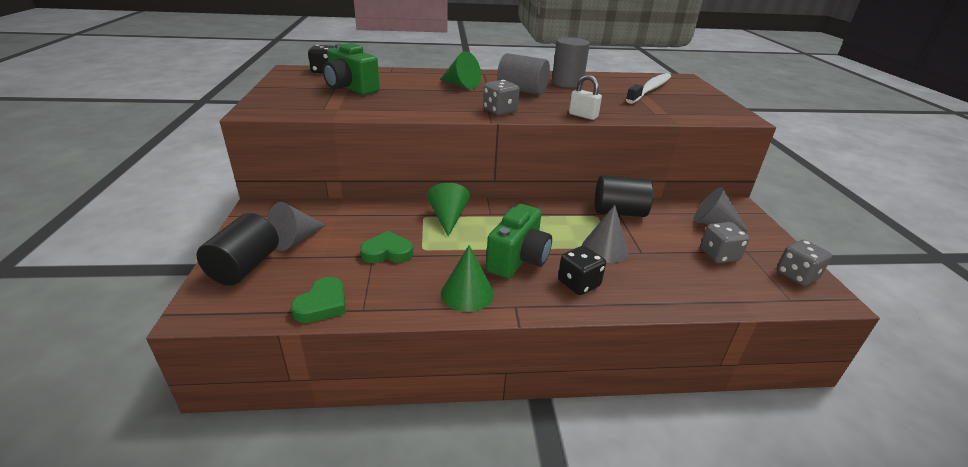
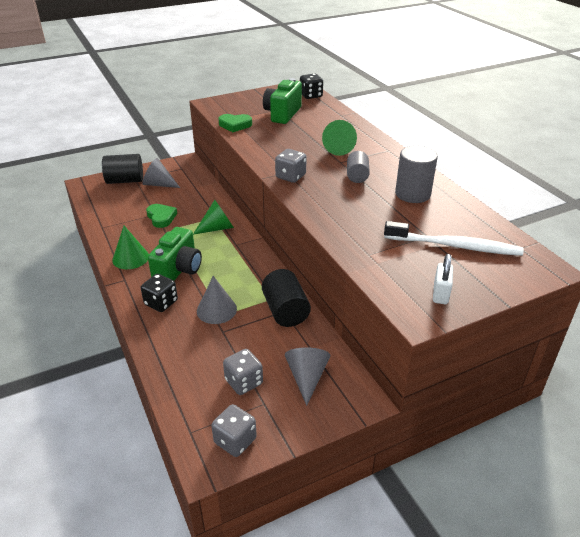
camera: 70 degrees right, 5 degrees up
green heart [291,277,346,323] -> green heart moved to [218,114,252,132]
green camera [486,204,552,279] -> green camera turned 75 degrees counterclockwise [148,227,202,281]
grey cylinder [497,53,550,95] -> grey cylinder [347,151,370,183], size x0.64
white padlock [569,75,602,120] -> white padlock moved to [433,254,453,304]

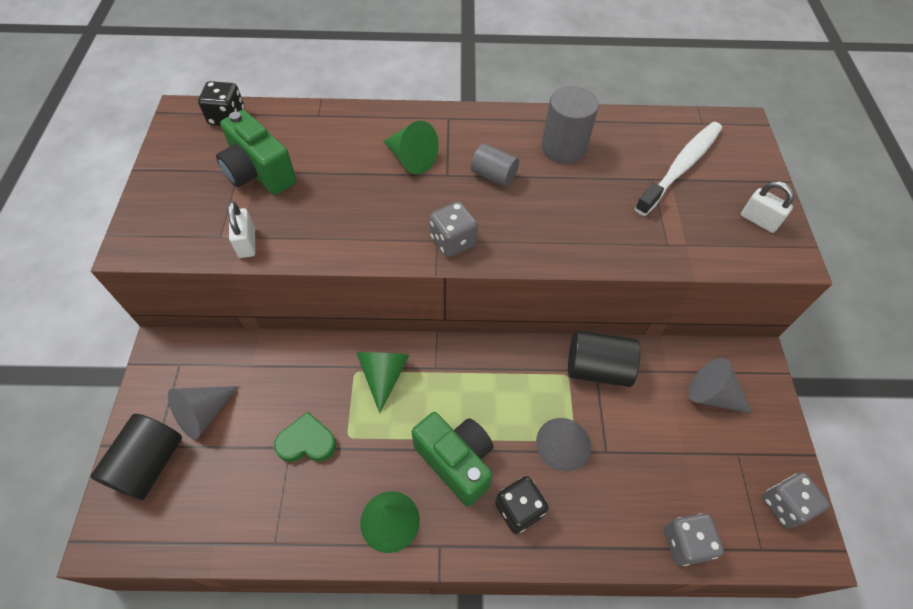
camera: 65 degrees left, 20 degrees up
green heart [218,114,252,132] -> white padlock [228,201,255,258]
grey dice [223,349,263,395] -> grey dice moved to [664,513,724,566]

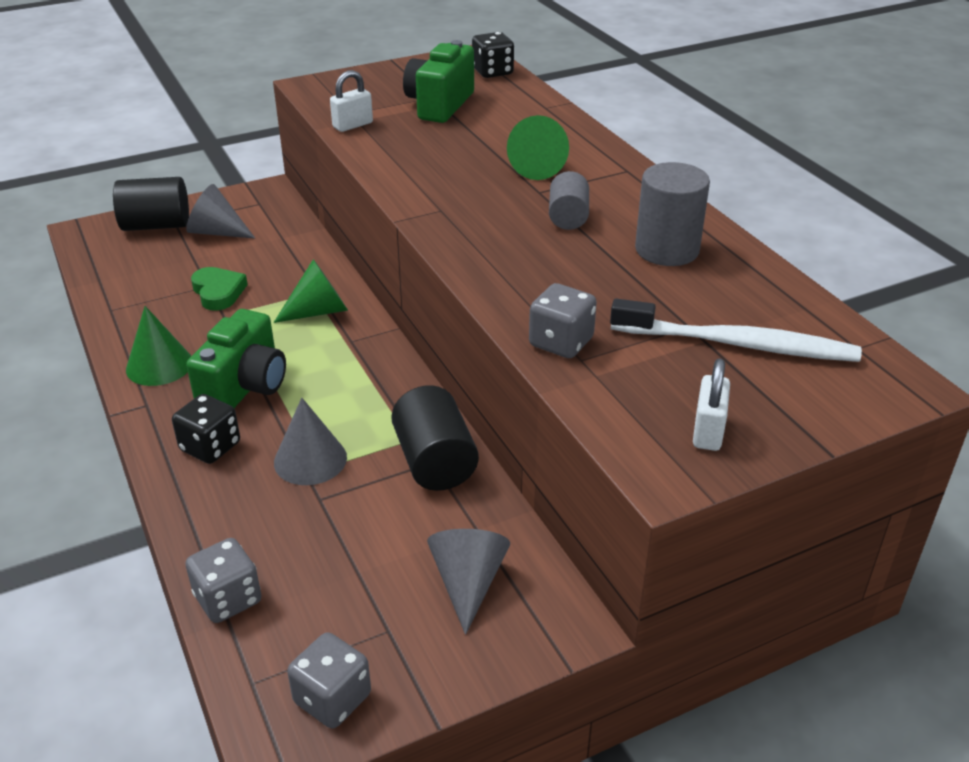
camera: 65 degrees right, 20 degrees down
grey dice [430,201,478,257] -> grey dice moved to [529,283,597,358]

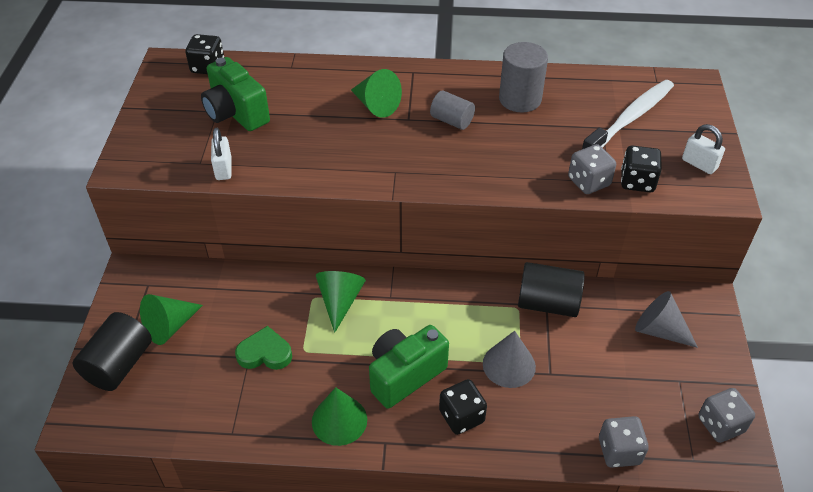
camera: 60 degrees left, 10 degrees up
grey cone [186,184,255,239] -> green cone [140,294,203,345]
green camera [186,309,286,408] -> green camera turned 90 degrees counterclockwise [369,325,449,409]
none -> black dice [621,145,662,192]

